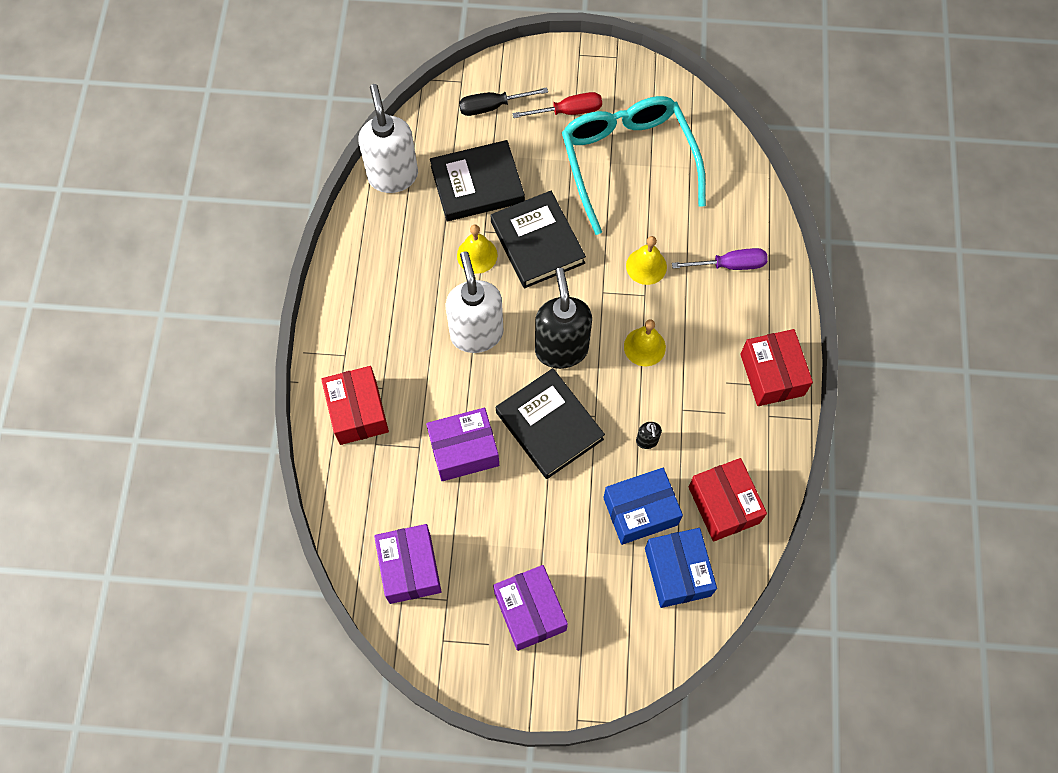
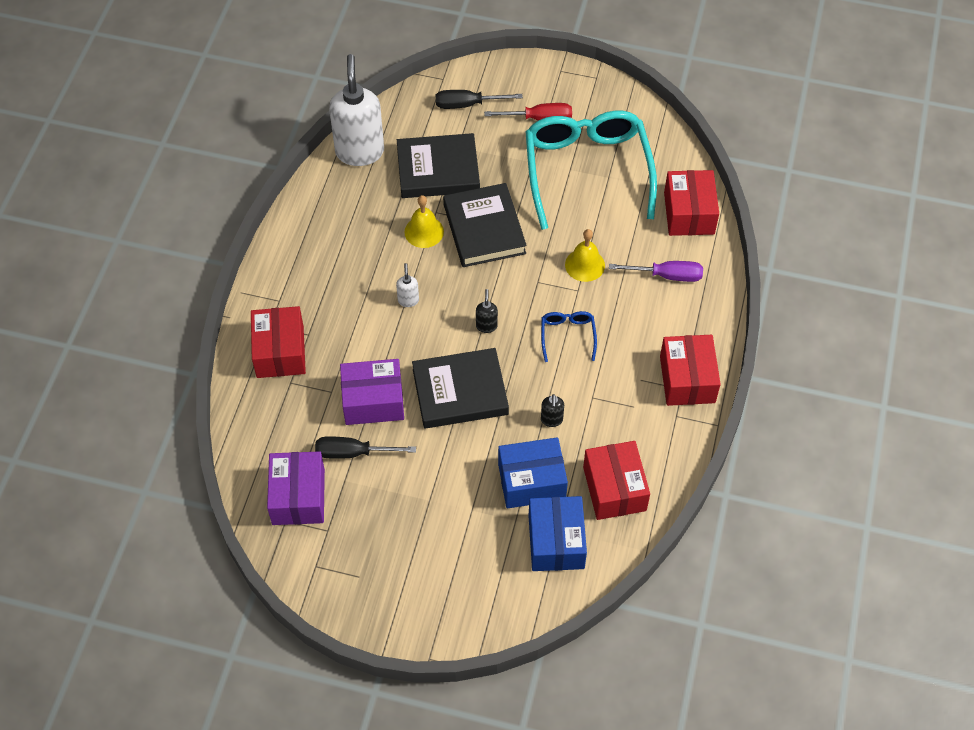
camera: 10 degrees right, 10 degrees down
white soap dispenser [445,251,504,353] -> white soap dispenser [396,263,419,307], size x0.41
purple box [493,565,568,651] -> none
black book [496,368,605,479] -> black book turned 75 degrees counterclockwise [412,348,509,429]
black soap dispenser [535,268,592,369] -> black soap dispenser [476,289,498,333], size x0.41
yellow bell [624,320,666,366] -> blue glasses [541,311,597,362]
none -> black screwdriver [315,436,416,459]
none -> red box [664,170,719,236]

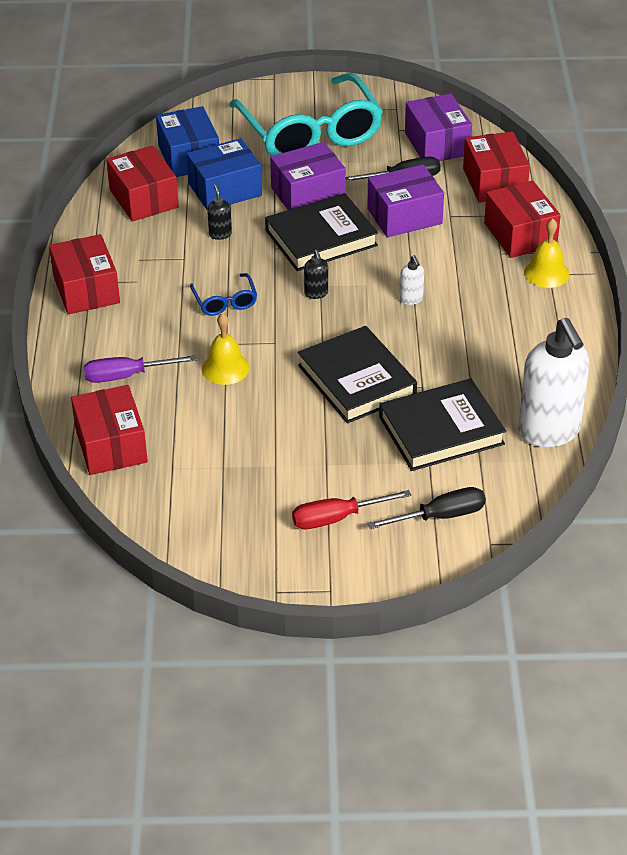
camera: 165 degrees right, 15 degrees down
yellow bell [404,195,444,248] -> yellow bell moved to [524,218,570,288]
turquoise glasses [526,111,657,230] -> turquoise glasses moved to [229,73,383,156]
none -> purple box [270,142,346,210]
none -> red box [463,132,530,203]

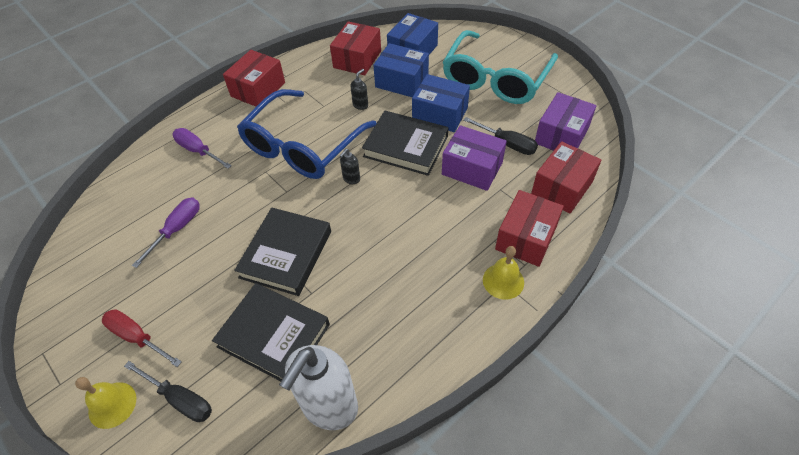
camera: 50 degrees right, 10 degrees up
red box [71,385,148,475] -> none
blue glasses [190,273,257,316] -> blue glasses [237,89,376,179], size x2.42
yellow bell [202,313,250,385] -> yellow bell moved to [75,377,136,429]
purple box [270,142,346,210] -> blue box [412,74,470,132]
white soap dispenser [400,255,424,305] -> none
none -> purple screwdriver [132,198,200,268]

